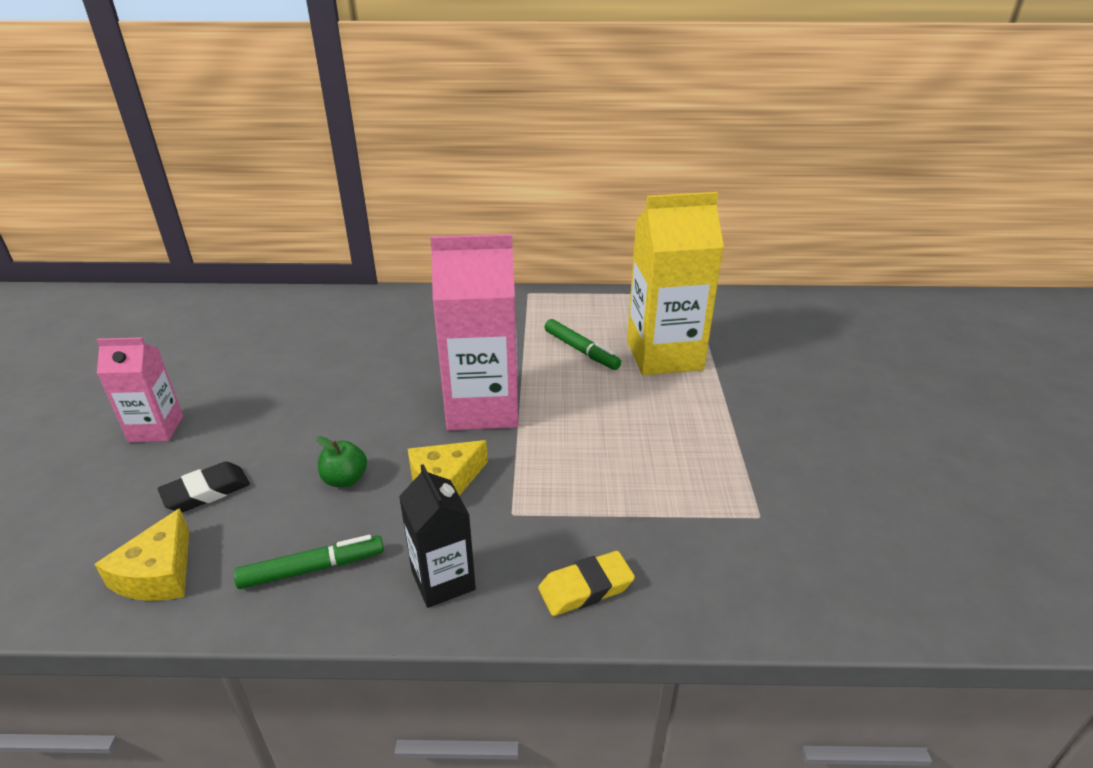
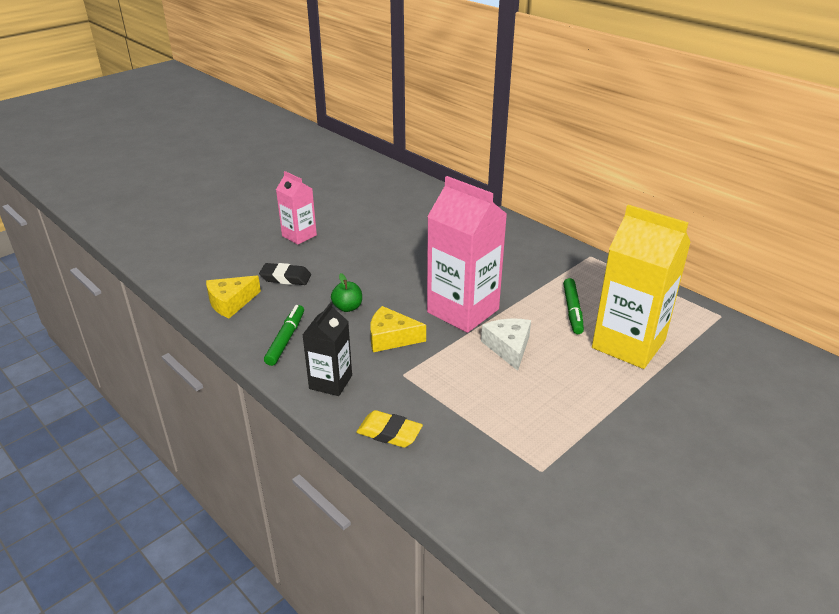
camera: 45 degrees right, 0 degrees up
green marker [234,535,384,589] -> green marker turned 105 degrees counterclockwise [264,305,304,366]
none -> white cheese [481,318,531,371]

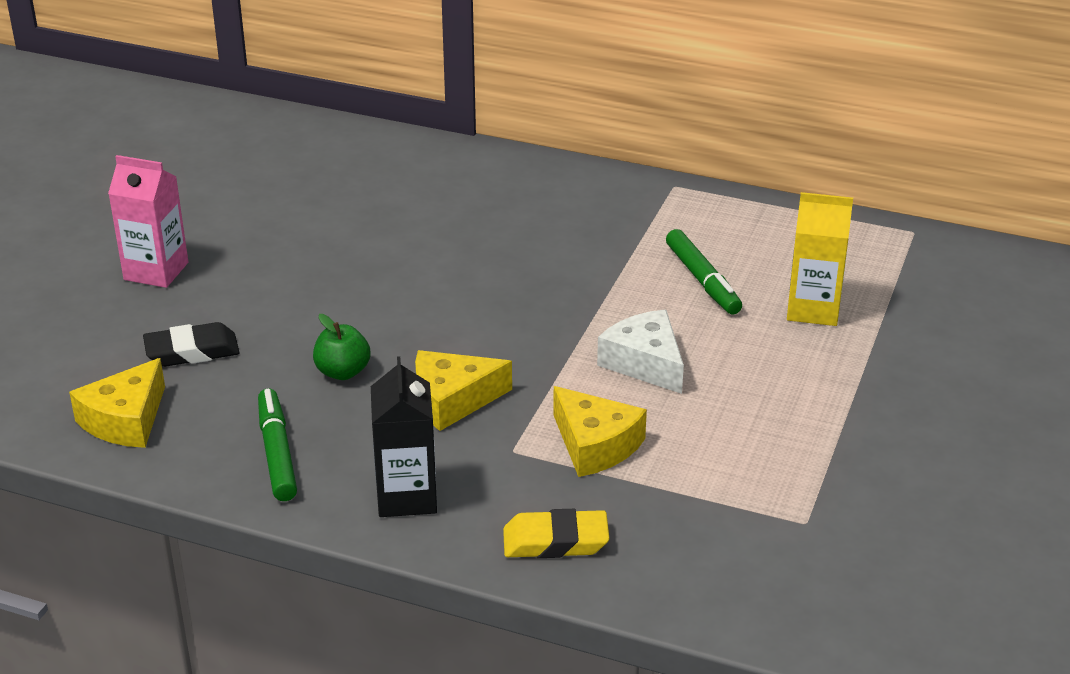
camera: 25 degrees left, 0 degrees up
pink carton [427,176,507,333] -> none
yellow carton [592,205,691,369] -> yellow carton [787,192,853,326], size x0.56
none -> yellow cheese [553,386,647,477]

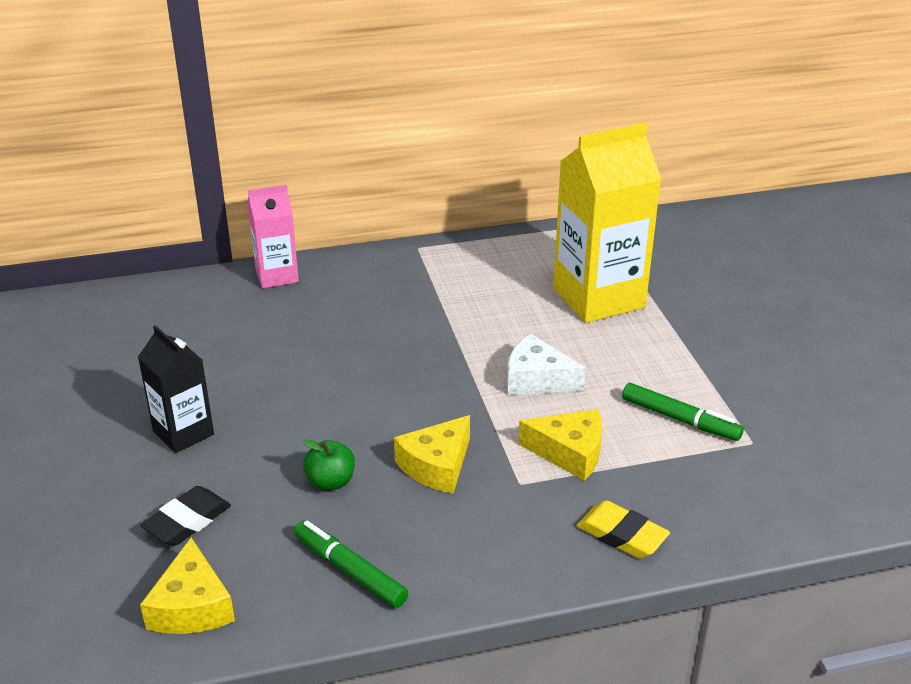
camera: 35 degrees left, 0 degrees up
pink carton [108,155,188,288] -> pink carton moved to [247,185,299,288]
black carton [371,356,437,517] -> black carton moved to [138,325,214,453]
yellow eraser [503,509,609,558] -> yellow eraser turned 75 degrees clockwise [576,500,670,559]
green marker [666,229,742,314] -> green marker moved to [622,383,744,441]
yellow carton [787,192,853,326] -> yellow carton [553,123,661,323], size x1.80

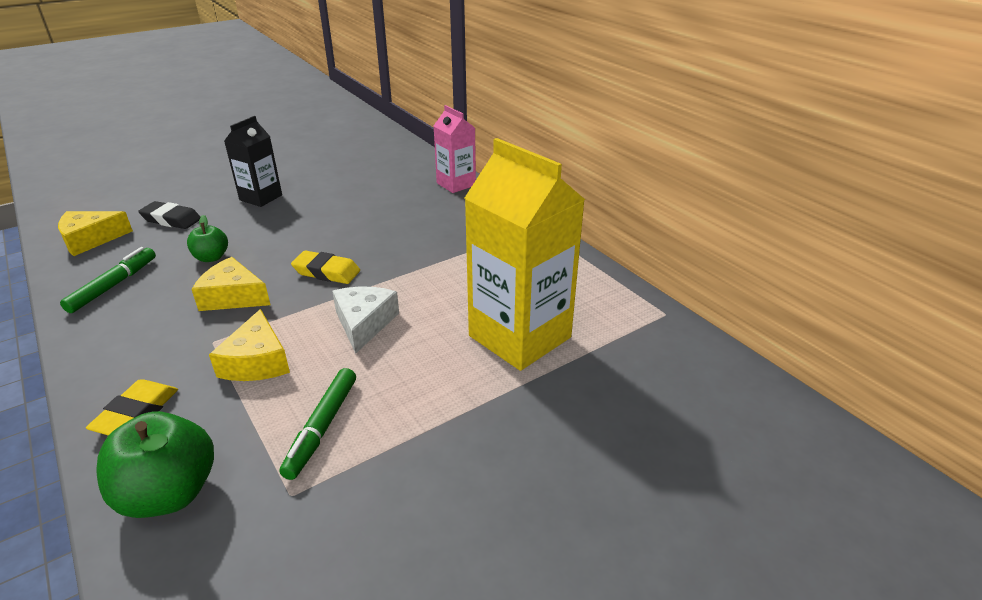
camera: 70 degrees right, 0 degrees up
none -> green apple [96,411,214,518]
none -> yellow eraser [291,250,360,284]

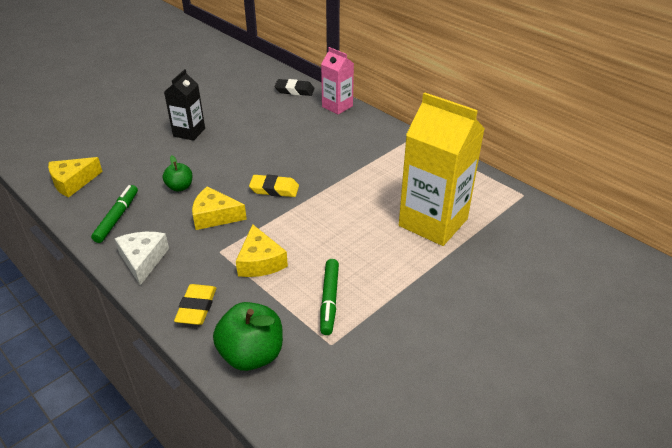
camera: 10 degrees left, 5 degrees up
black eraser [138,201,200,229] -> black eraser moved to [275,79,315,96]
white cheese [332,287,399,354] -> white cheese moved to [114,232,169,285]

